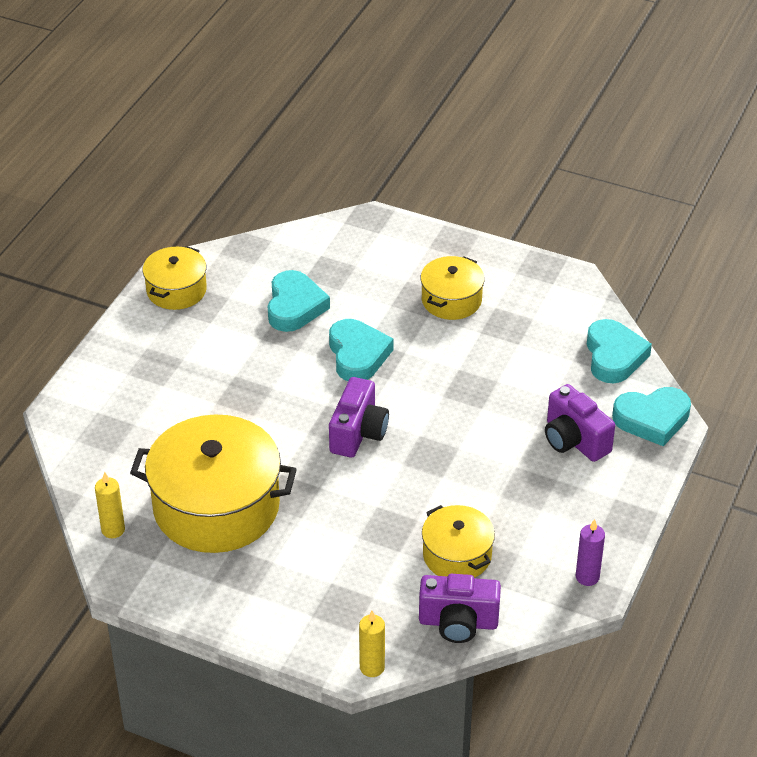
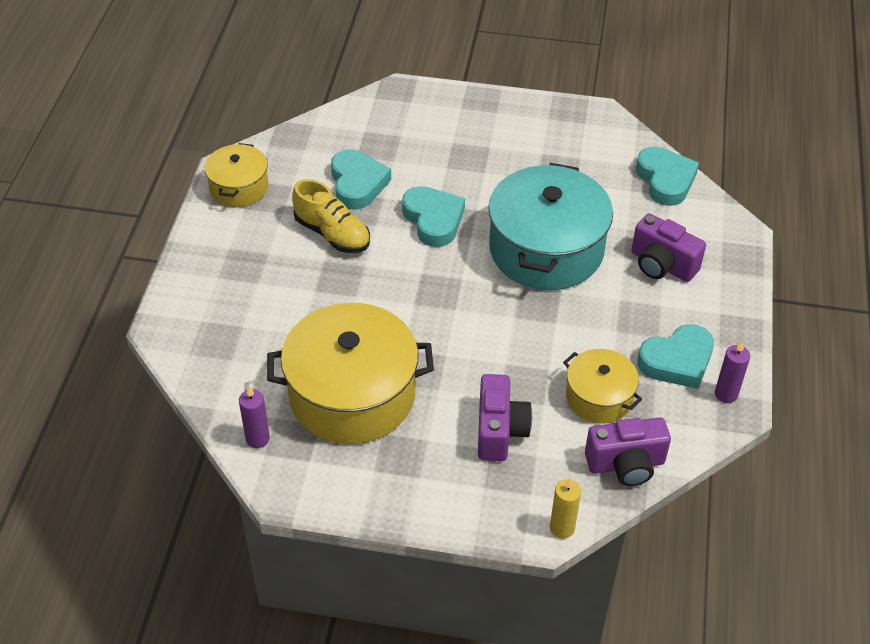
camera: 15 degrees left, 5 degrees up
yellow candle [95,472,125,538] -> purple candle [239,386,270,448]
purple camera [329,377,389,458] -> purple camera moved to [478,374,532,461]
yellow pot [420,256,485,320] -> none
turquoise heart [612,387,691,446] -> turquoise heart moved to [637,324,714,389]
none -> yellow shoe [292,179,370,253]
none -> turquoise pot [488,163,613,290]

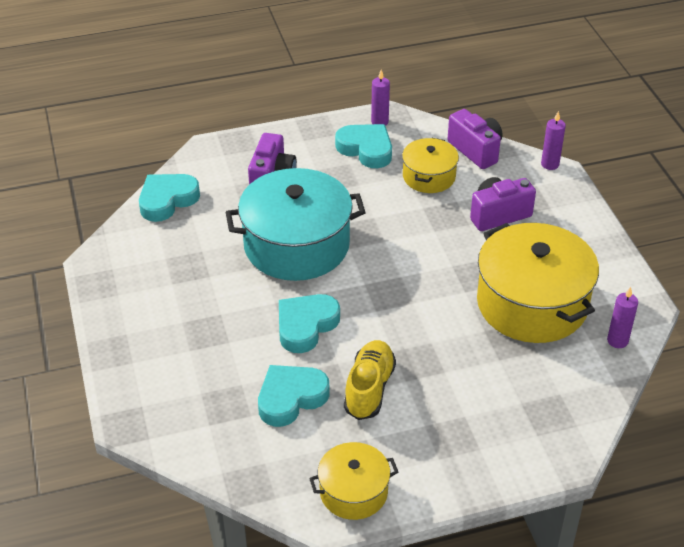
camera: 115 degrees left, 5 degrees down
yellow candle [550,477,581,539] -> purple candle [541,111,566,170]

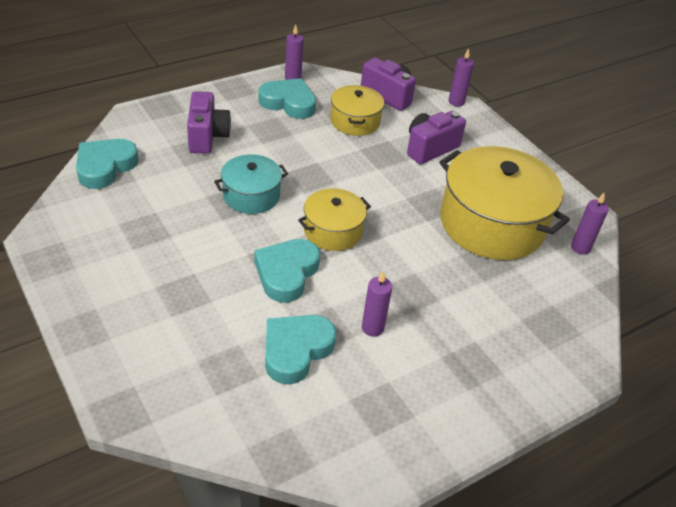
camera: 20 degrees left, 0 degrees up
turquoise pot [226,168,366,281] -> turquoise pot [214,154,288,214], size x0.53
yellow pot [309,442,398,520] -> yellow pot moved to [298,188,371,251]
yellow shoe [344,340,396,420] -> purple candle [362,271,392,337]

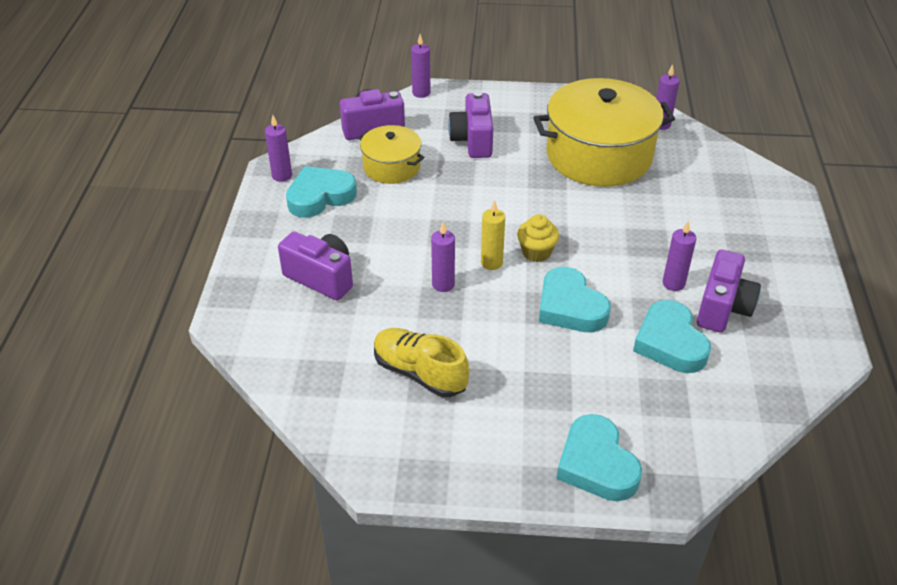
camera: 50 degrees left, 0 degrees up
turquoise heart [76,139,139,189] -> turquoise heart moved to [557,414,642,501]
turquoise pot [214,154,288,214] -> purple candle [431,222,455,292]
yellow pot [298,188,371,251] -> yellow cupcake [517,214,559,262]
none -> yellow shoe [374,328,469,397]
none -> yellow candle [481,200,505,270]
none -> purple camera [697,250,761,332]

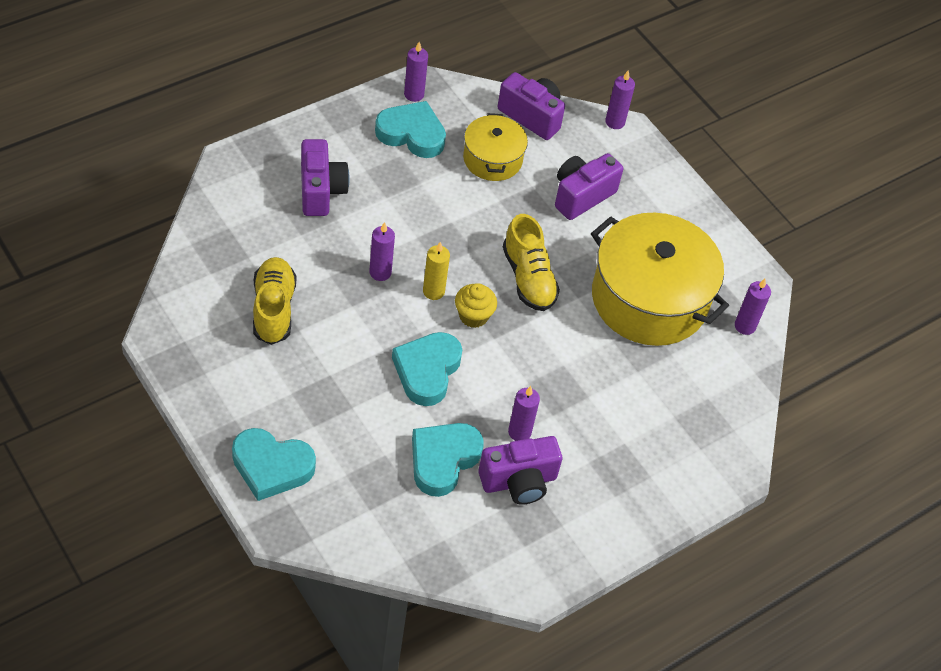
camera: 45 degrees right, 10 degrees up
turquoise heart [557,414,642,501] -> turquoise heart turned 105 degrees counterclockwise [232,428,316,501]
none -> yellow shoe [503,214,560,311]

